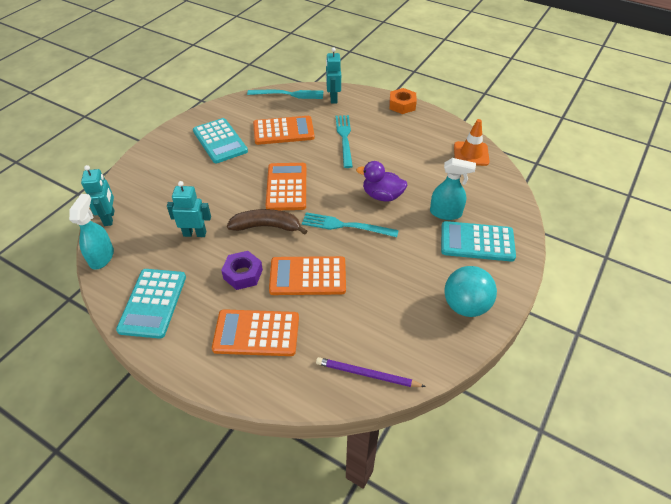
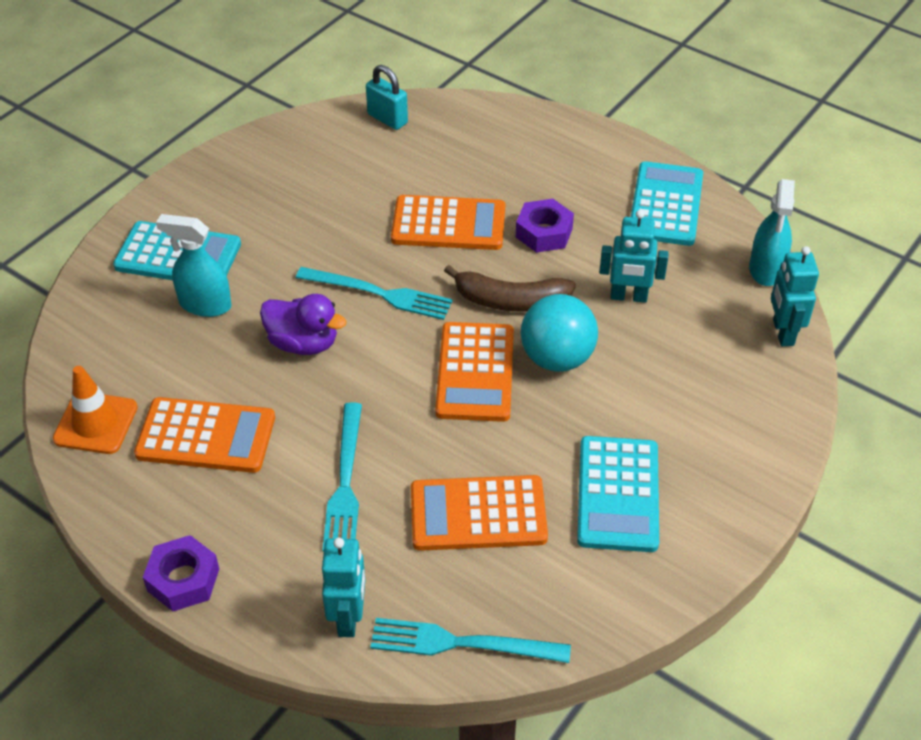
camera: 175 degrees left, 0 degrees up
turquoise calculator [193,118,248,163] -> turquoise calculator turned 150 degrees counterclockwise [577,436,659,552]
orange calculator [212,309,299,356] -> orange calculator moved to [134,397,275,473]
purple pencil [316,357,426,387] -> turquoise padlock [366,65,408,130]
orange nut [389,88,417,114] -> purple nut [143,535,219,612]
turquoise ball [444,266,497,317] -> turquoise ball moved to [520,294,598,372]

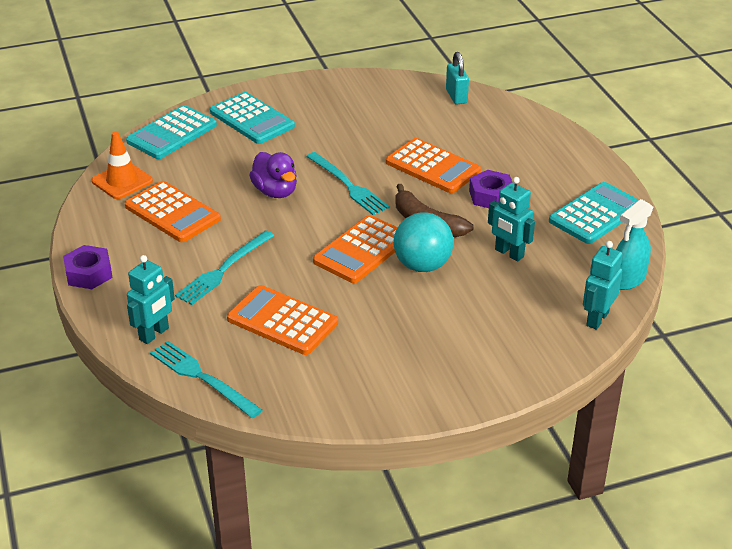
camera: 35 degrees right, 10 degrees down
turquoise spray bottle [156,214,232,317] -> none
turquoise calculator [577,436,659,552] -> turquoise calculator moved to [126,105,217,159]

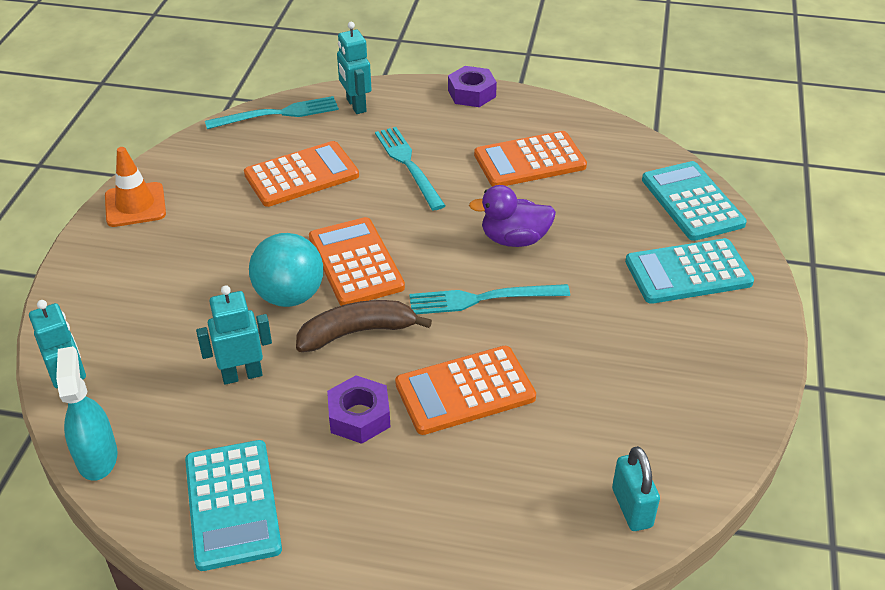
camera: 120 degrees right, 5 degrees up
orange traffic cone [92,132,153,199] -> orange traffic cone moved to [105,147,166,227]
turquoise padlock [446,52,469,104] -> turquoise padlock turned 60 degrees clockwise [612,446,660,531]

